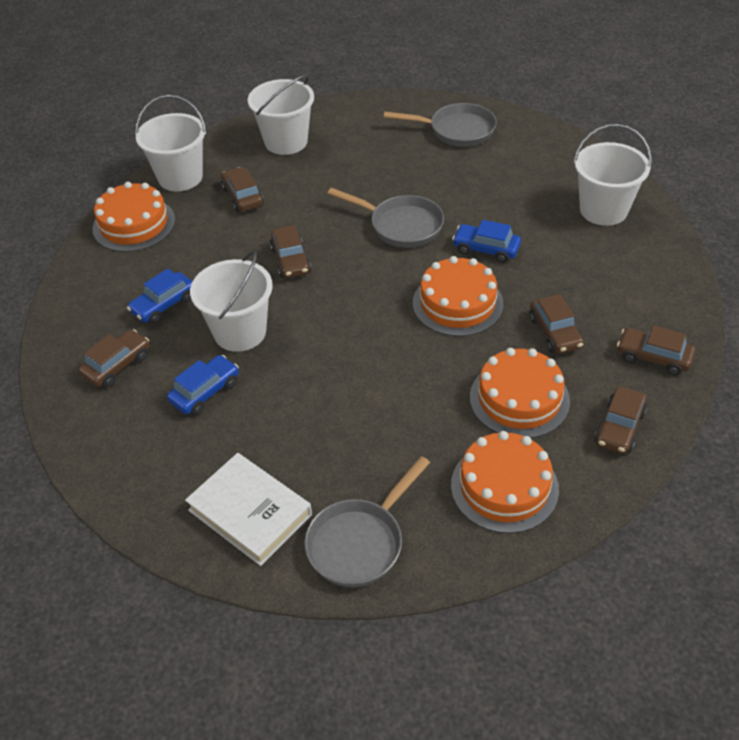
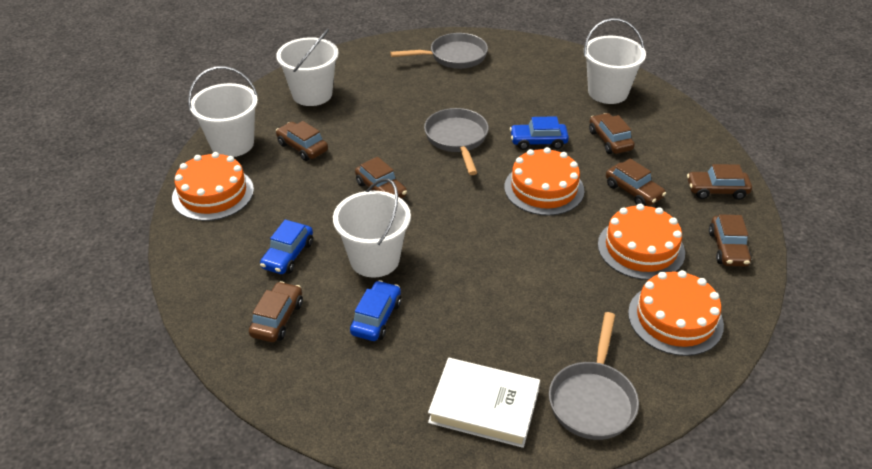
camera: 25 degrees left, 5 degrees down
grey pan [327,188,444,248] -> grey pan turned 105 degrees counterclockwise [424,108,489,175]
none -> brown car [589,113,635,154]

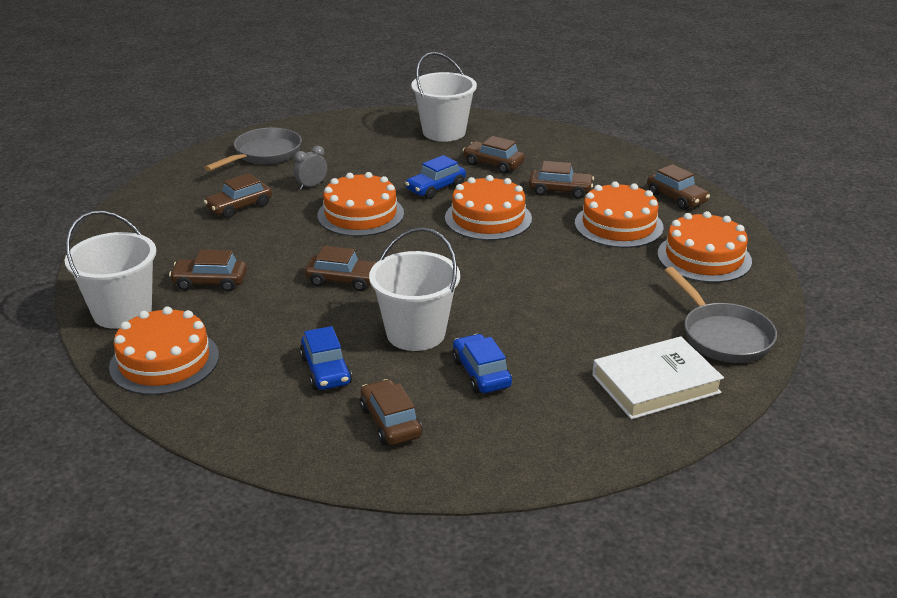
camera: 40 degrees left, 10 degrees down
white bucket [276,29,339,106] -> none
grey pan [424,108,489,175] -> orange cake [317,172,404,237]
brown car [687,164,752,200] -> brown car moved to [204,173,272,218]
none -> grey clock [294,146,327,190]

